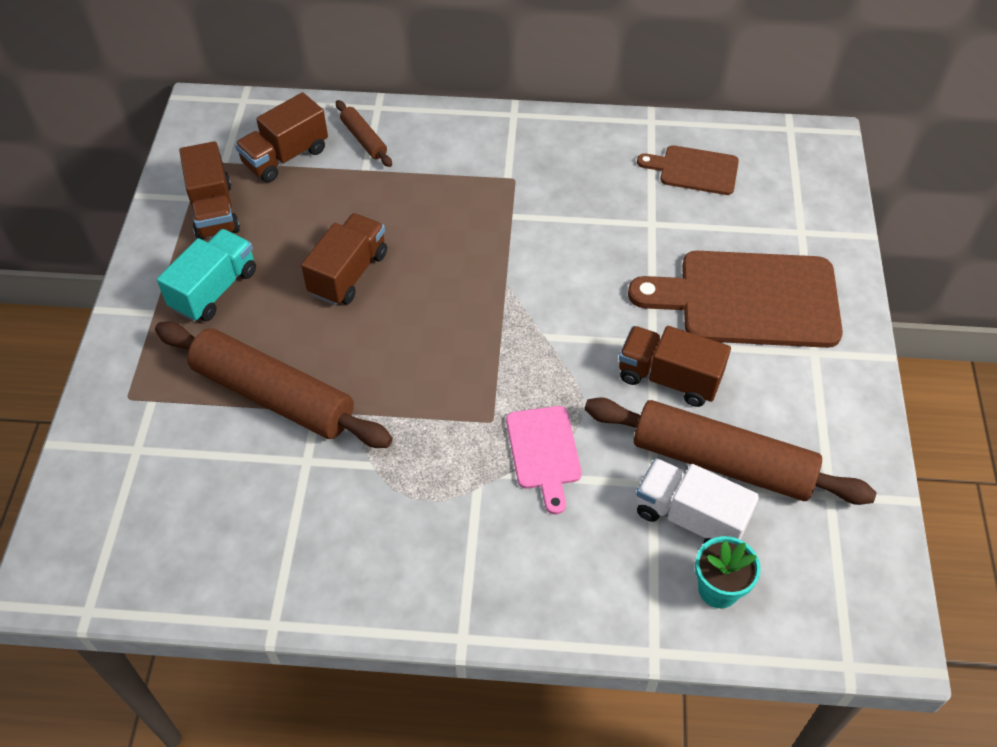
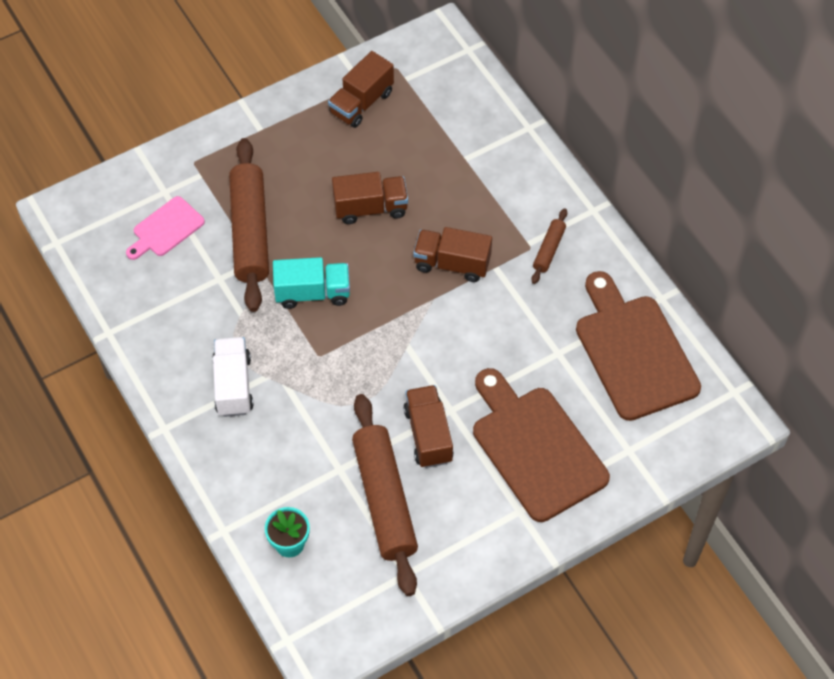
camera: 55 degrees right, 5 degrees up
turquoise truck [157,229,256,322] -> turquoise truck moved to [273,257,350,309]
brown truck [235,92,328,183] -> brown truck moved to [413,227,492,282]
brown rolling pin [336,100,392,167] -> brown rolling pin moved to [532,208,567,284]
pink cutting board [506,406,582,514] -> pink cutting board moved to [126,196,205,260]
white truck [636,458,759,543] -> white truck moved to [213,337,253,417]
brown cutting board [637,145,739,195] -> brown cutting board [576,271,701,421], size x1.90

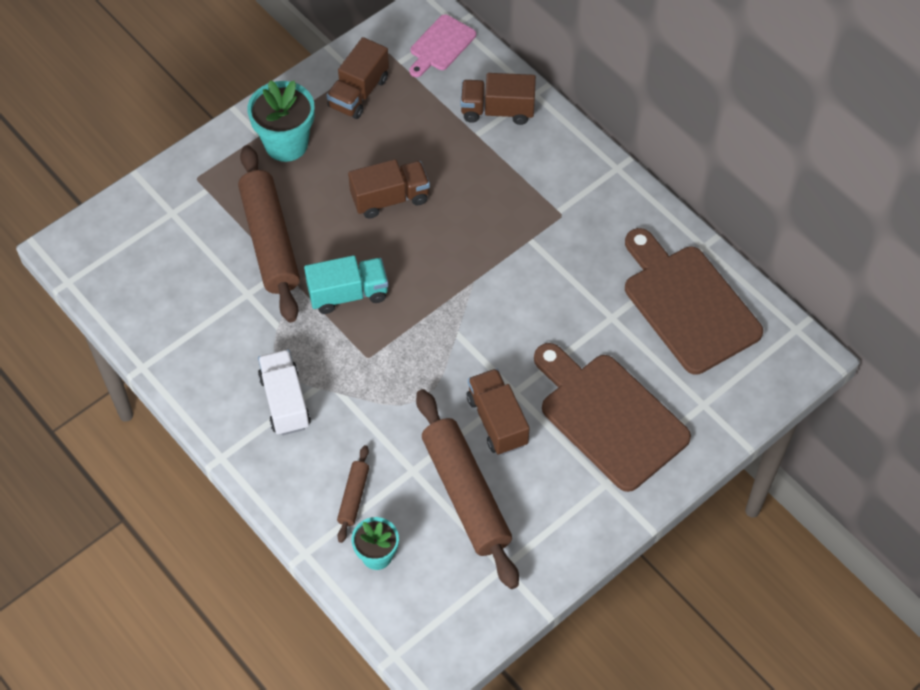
camera: 10 degrees left, 0 degrees up
pink cutting board [126,196,205,260] -> pink cutting board moved to [409,14,476,77]
brown truck [413,227,492,282] -> brown truck moved to [460,73,536,125]
brown rolling pin [532,208,567,284] -> brown rolling pin moved to [337,445,369,543]
none -> turquoise flower pot [247,80,315,162]

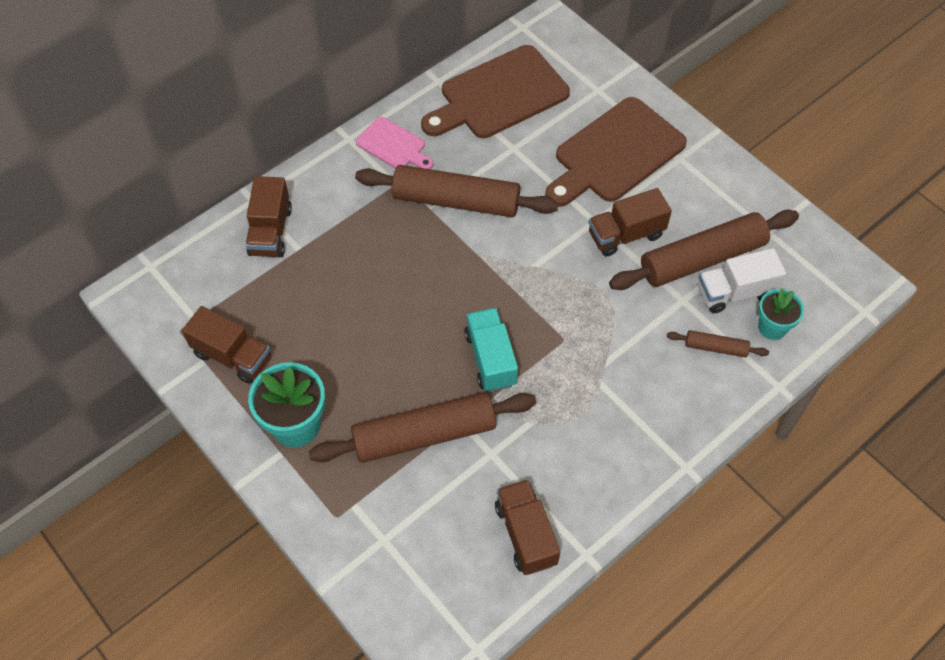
camera: 90 degrees left, 0 degrees up
white truck [258,349,311,435] -> white truck moved to [698,248,787,313]
brown truck [348,159,430,219] -> brown truck moved to [495,479,560,575]
pink cutting board [409,14,476,77] -> pink cutting board moved to [356,117,433,169]
none -> brown rolling pin [355,165,558,217]

